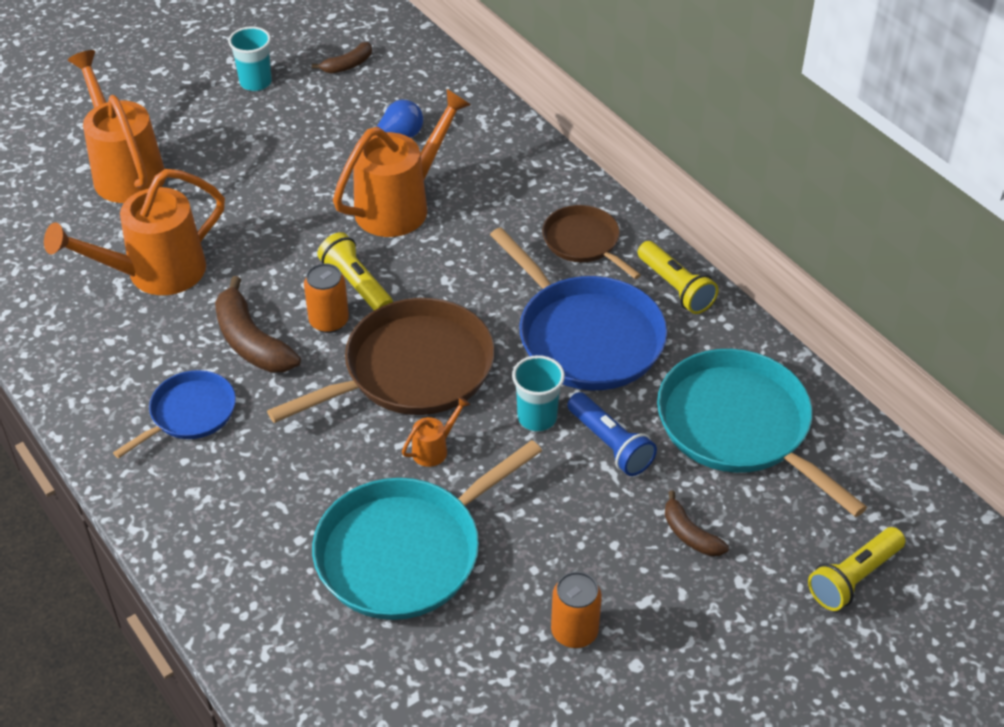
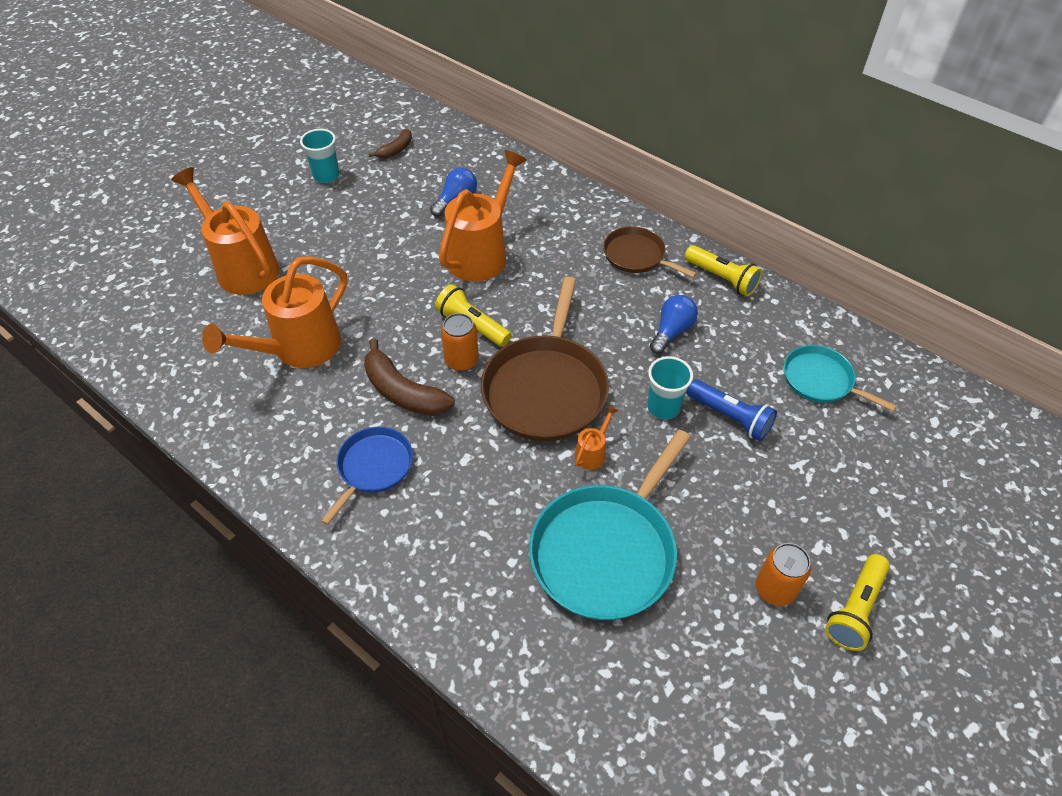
camera: 15 degrees left, 5 degrees up
brown pan [267,298,495,423] -> brown pan turned 150 degrees clockwise [481,277,609,441]
blue pan [490,227,667,390] -> blue light bulb [650,295,698,354]
turquoise pan [657,349,867,517] -> turquoise pan [784,345,897,411], size x0.56
brown banana [665,490,729,556] -> none
yellow flashlight [808,527,905,611] -> yellow flashlight moved to [825,554,890,651]

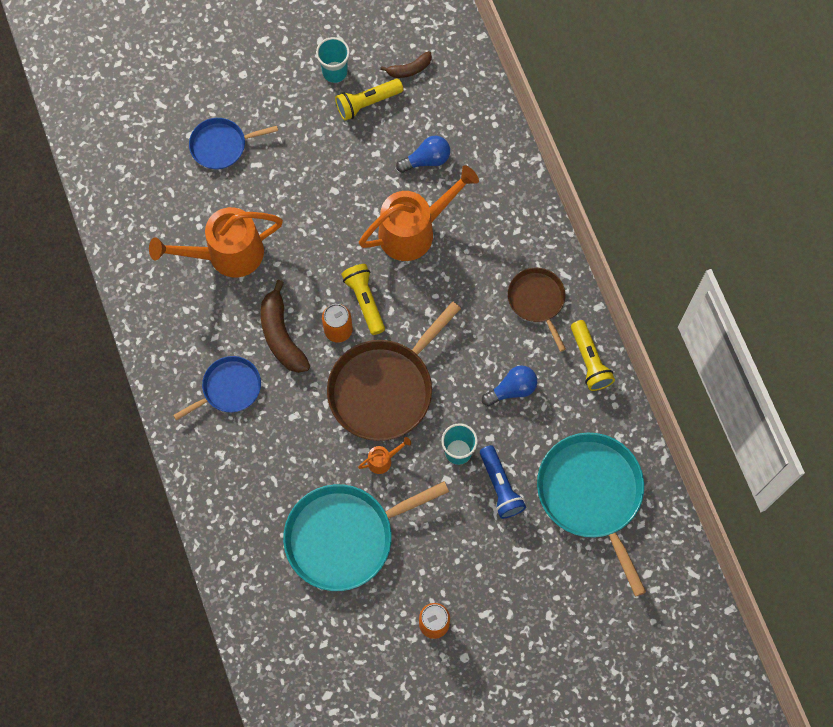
camera: 30 degrees right, 20 degrees up
orange watering can [171,167,279,295] -> blue pan [189,118,278,169]
turquoise pan [784,345,897,411] -> turquoise pan [537,433,646,597], size x1.78
yellow flashlight [825,554,890,651] -> yellow flashlight moved to [335,79,403,121]

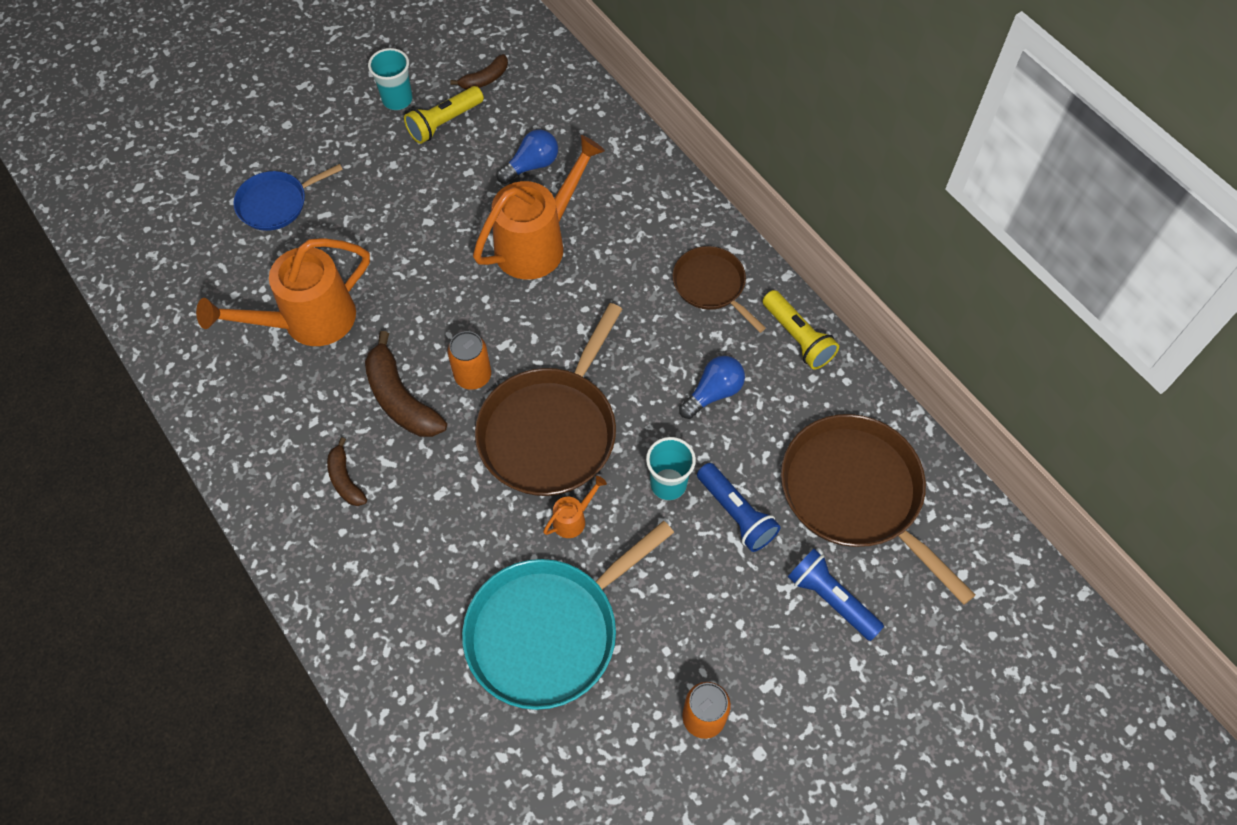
camera: 15 degrees left, 10 degrees down
blue pan [173,356,261,420] -> brown banana [327,437,367,506]
yellow flashlight [341,264,385,335] -> none
turquoise pan [537,433,646,597] -> brown pan [781,414,975,605]
none -> blue flashlight [788,549,884,641]

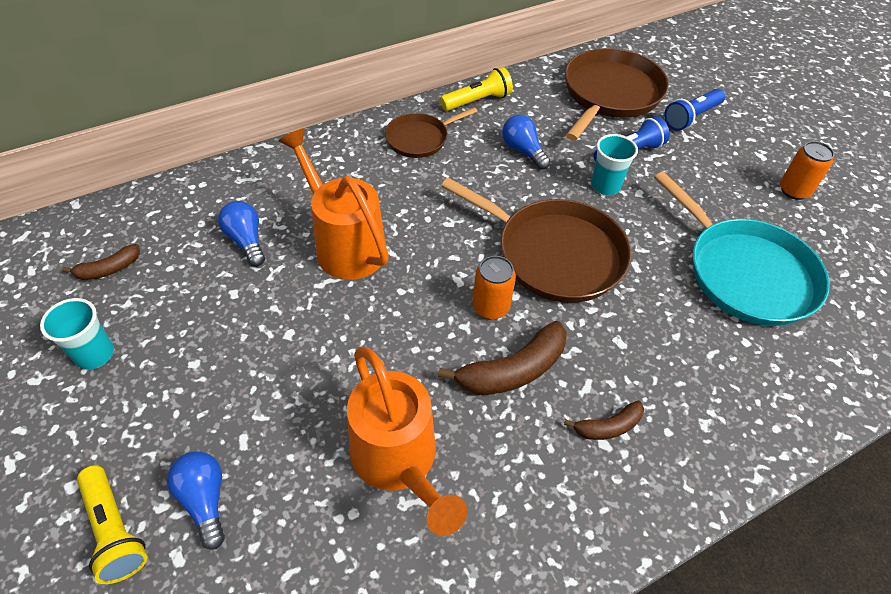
camera: 85 degrees left, 10 degrees down
blue pan [233,164,343,231] -> blue light bulb [167,451,225,550]
yellow flashlight [404,86,484,144] -> yellow flashlight moved to [77,465,147,584]
brown banana [450,54,508,89] -> brown banana turned 90 degrees clockwise [62,244,140,280]
orange watering can [543,476,607,538] -> none
brown pan [781,414,975,605] -> brown pan turned 150 degrees clockwise [565,48,669,141]

